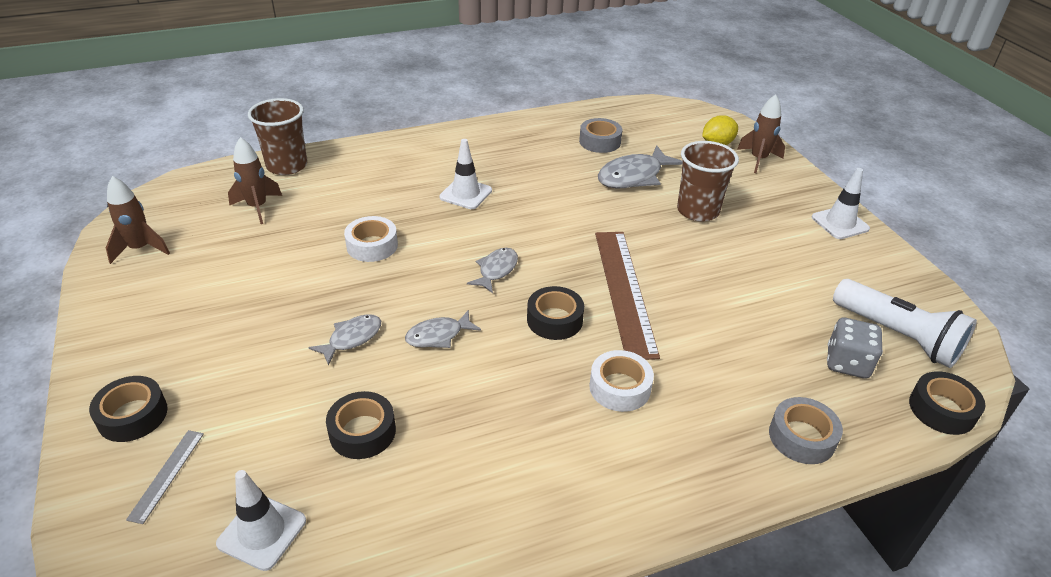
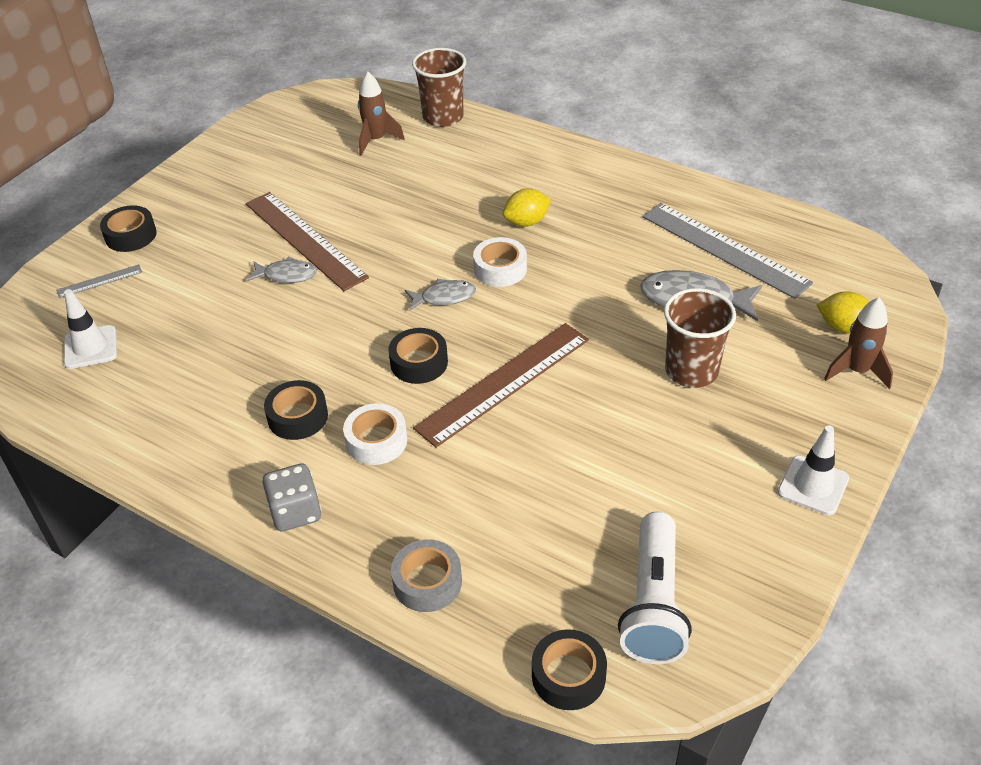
camera: 55 degrees right, 5 degrees up
brown rocket [106,176,170,264] -> none
black tape [326,391,396,459] -> black tape moved to [264,380,328,440]
white tape [344,216,398,262] -> white tape moved to [473,237,527,287]
grey fish [405,310,481,348] -> none
white traffic cone [439,139,492,209] -> yellow lemon [503,188,551,227]
grey tape [579,118,622,153] -> grey ruler [642,203,813,299]
grey dice [827,318,883,379] -> grey dice moved to [262,463,321,531]
none -> brown ruler [246,192,369,291]

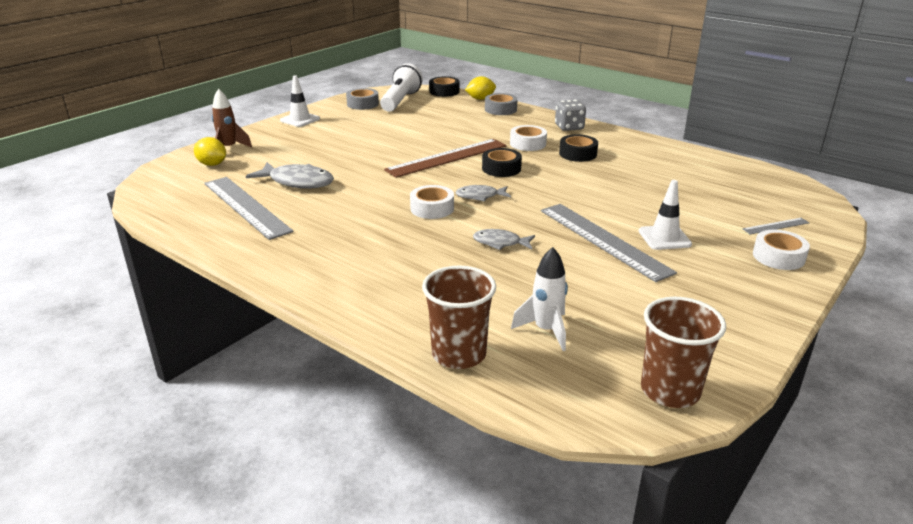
camera: 175 degrees left, 15 degrees down
white traffic cone [64,289,117,369] -> white traffic cone moved to [639,180,692,250]
black tape [100,205,156,252] -> white tape [753,230,810,270]
brown ruler [246,192,369,291] -> grey ruler [541,204,677,282]
grey fish [247,256,317,283] -> grey fish moved to [473,229,535,250]
brown rocket [358,72,405,156] -> white rocket [511,247,568,351]
yellow lemon [503,188,551,227] -> yellow lemon moved to [465,76,496,100]
brown cup [664,288,736,388] -> brown cup moved to [641,297,726,408]
none -> grey tape [346,88,379,110]

